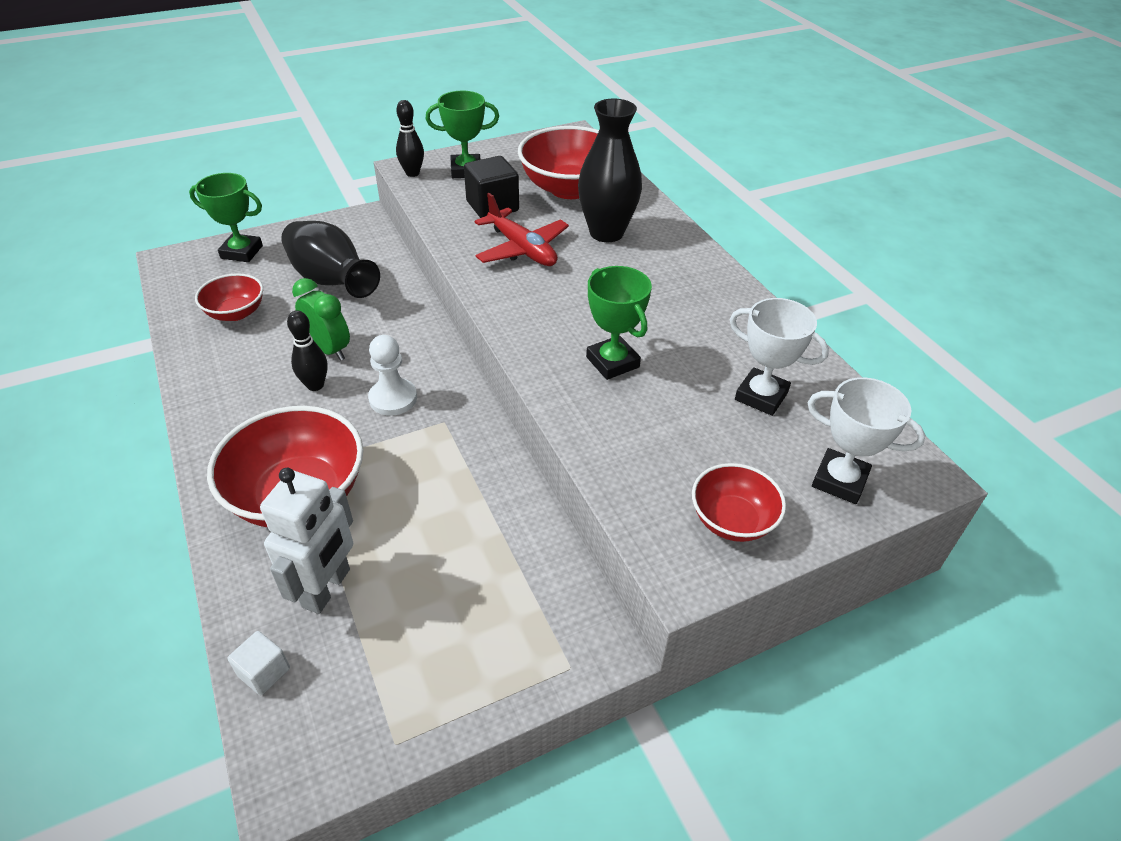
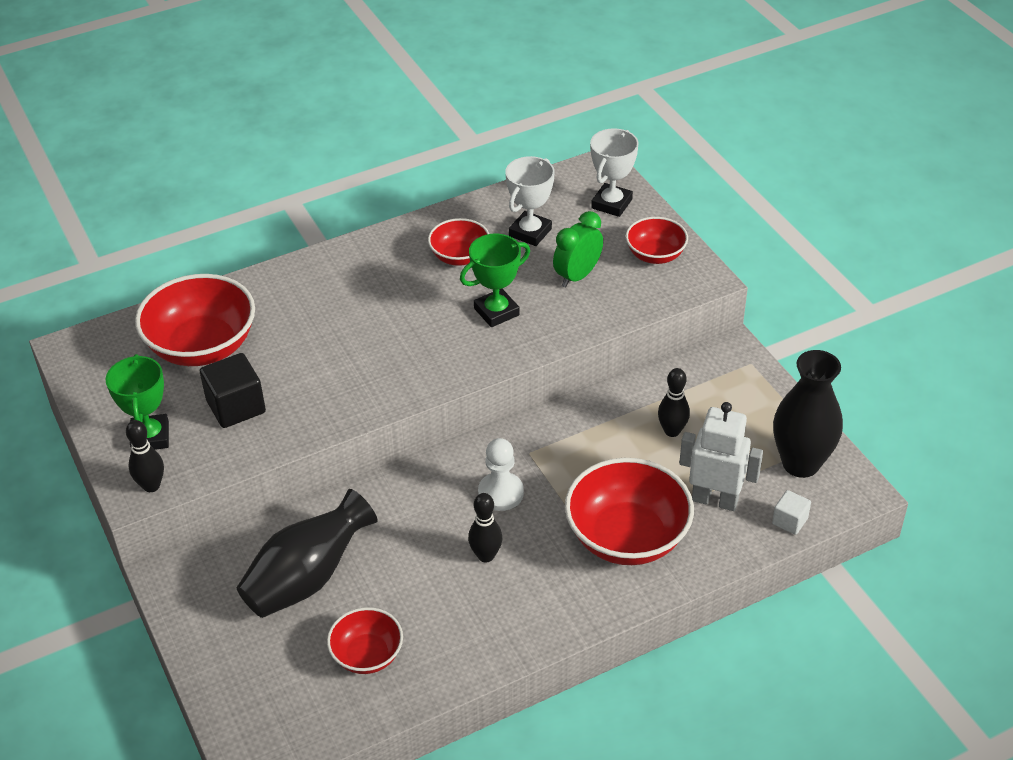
camera: 90 degrees left, 0 degrees up
green trophy [189,173,263,262] -> none
green clock [292,278,350,361] -> green clock moved to [553,211,603,287]
red plane [475,193,569,266] -> none
black vase [578,98,642,242] -> black vase moved to [773,350,843,478]
none -> red bowl [428,218,489,266]
none -> black bowling pin [658,368,690,437]

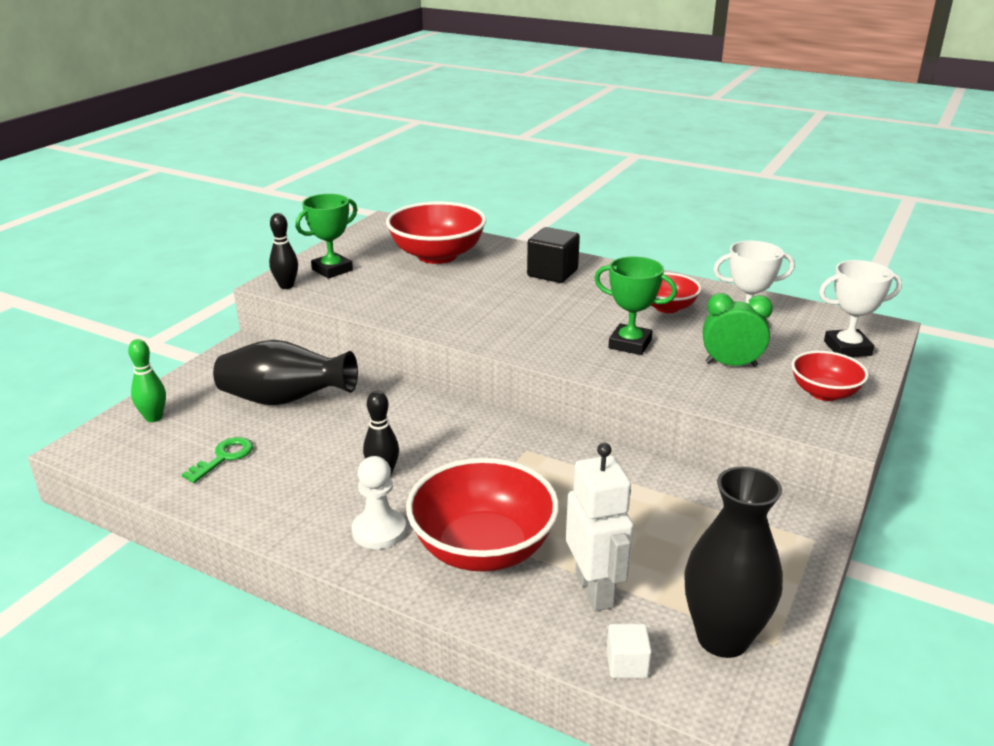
camera: 55 degrees right, 15 degrees down
black cube [200,353,266,428] -> black cube moved to [527,227,580,283]
red bowl [327,607,403,674] -> green key [182,437,253,483]
white pawn [478,438,524,511] -> white pawn moved to [352,456,406,549]
black bowling pin [658,368,690,437] -> none
none -> green bowling pin [128,339,166,422]

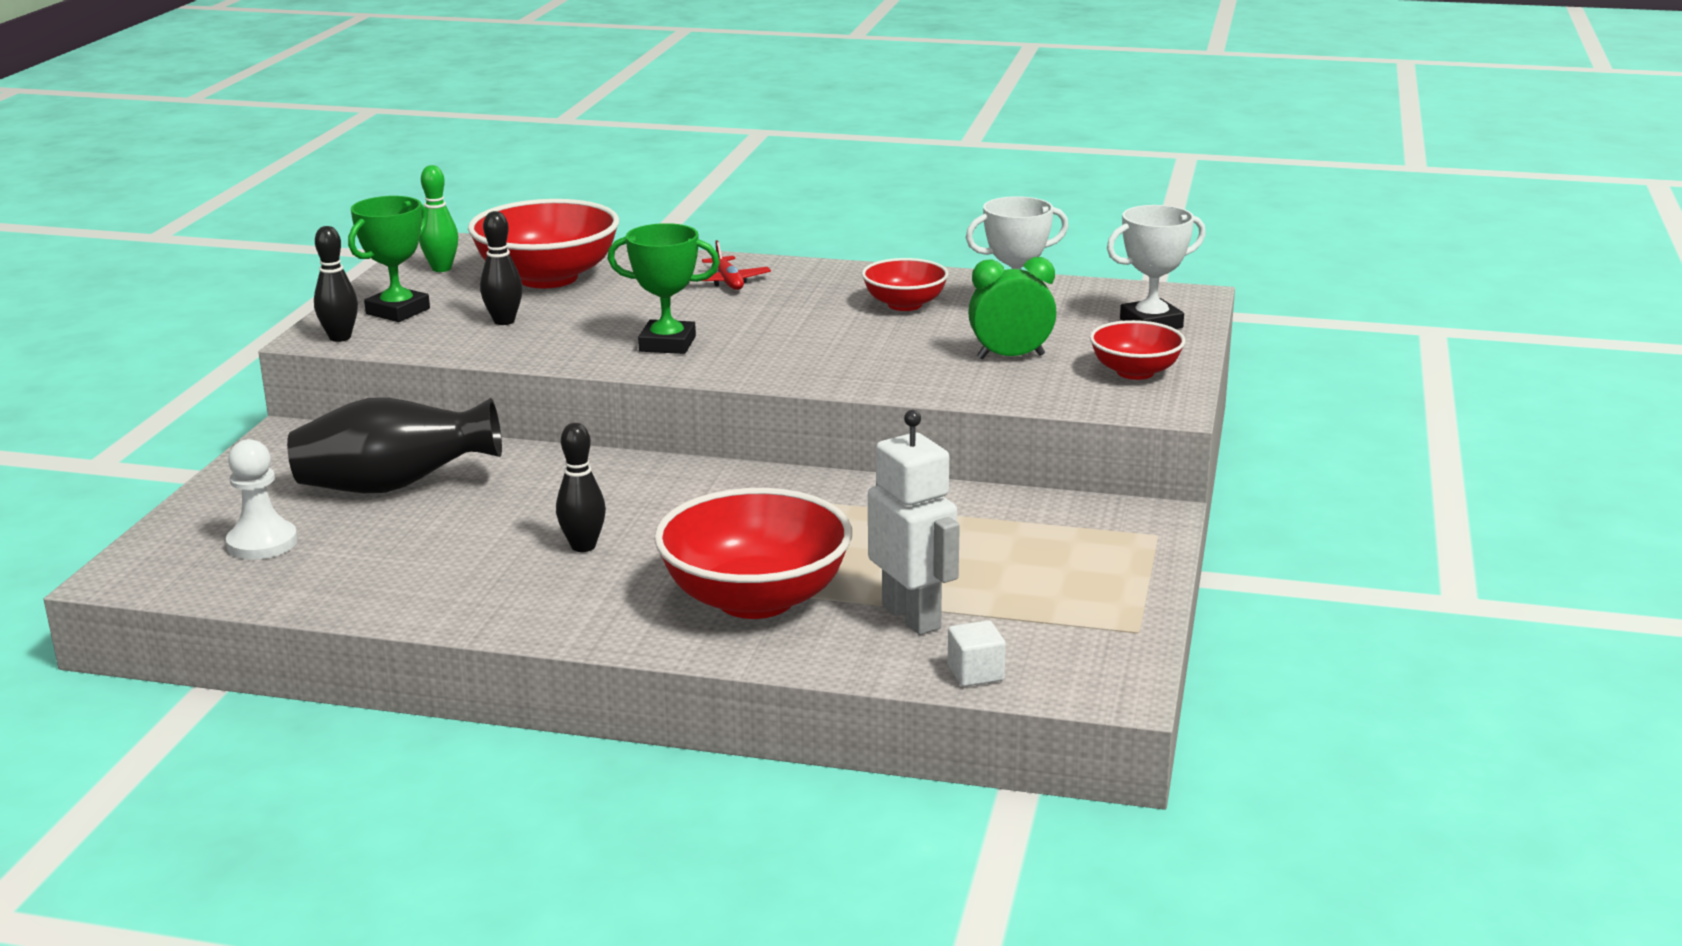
camera: 15 degrees left, 5 degrees down
green bowling pin [128,339,166,422] -> green bowling pin moved to [419,165,458,272]
green key [182,437,253,483] -> none
white pawn [352,456,406,549] -> white pawn moved to [226,439,298,560]
black cube [527,227,580,283] -> red plane [702,240,771,290]
green trophy [594,256,677,355] -> green trophy moved to [607,223,720,354]
black vase [684,467,783,658] -> none
none -> black bowling pin [480,211,523,325]

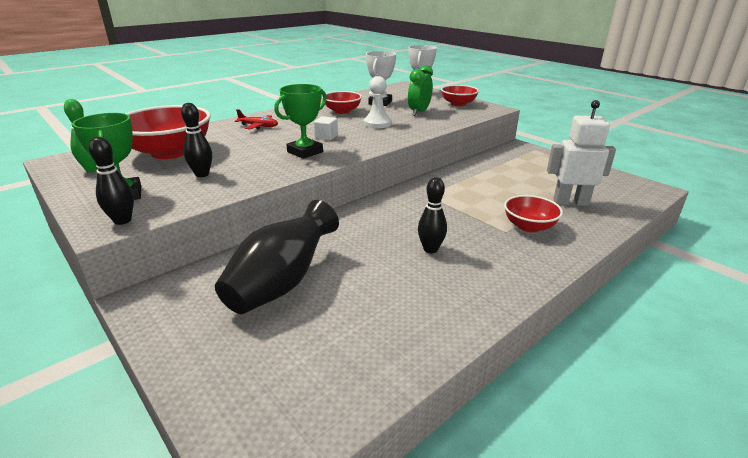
camera: 55 degrees left, 5 degrees up
white pawn [226,439,298,560] -> white pawn moved to [364,76,392,128]
red bowl [654,488,852,619] -> red bowl [504,195,563,232], size x0.56
white cube [948,621,1006,687] -> white cube moved to [314,116,338,140]

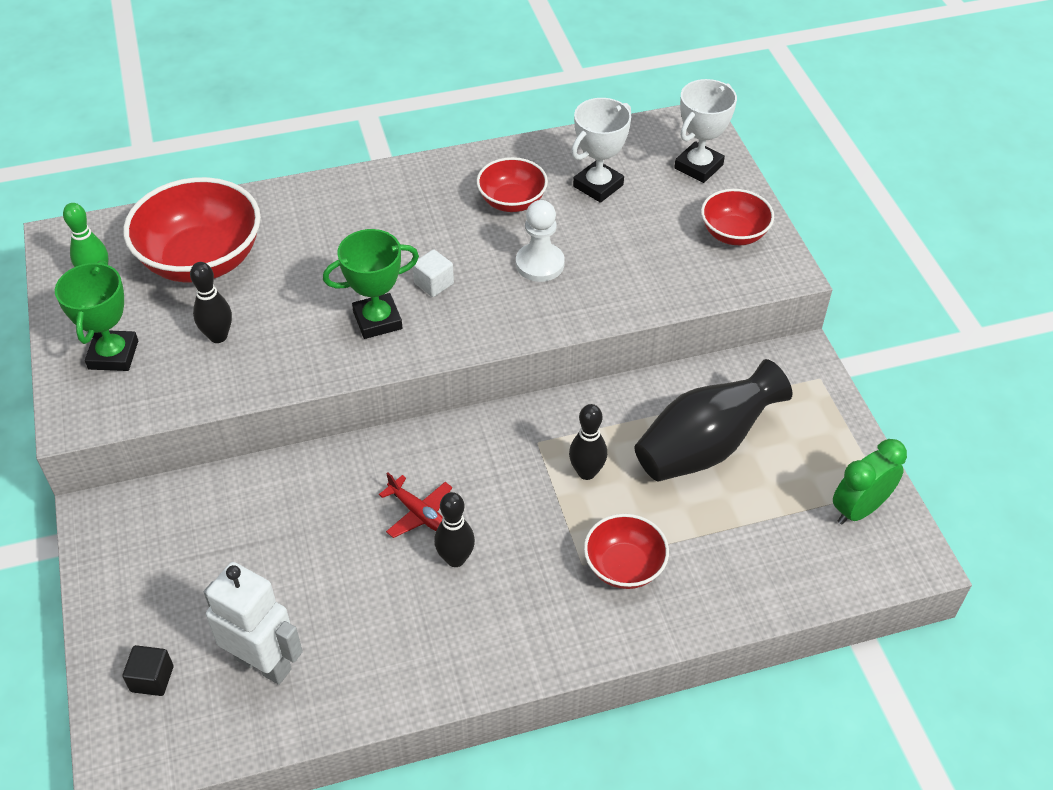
camera: 25 degrees right, 20 degrees up
black bowling pin [89,137,134,225] -> black bowling pin moved to [569,404,607,480]
black vase [215,200,339,314] -> black vase moved to [635,359,793,482]
red plane [235,109,278,129] -> red plane moved to [379,472,452,538]
green clock [408,65,433,116] -> green clock moved to [833,439,907,525]
white robot [547,100,616,206] -> white robot moved to [204,562,303,685]
none -> black cube [122,645,174,696]

